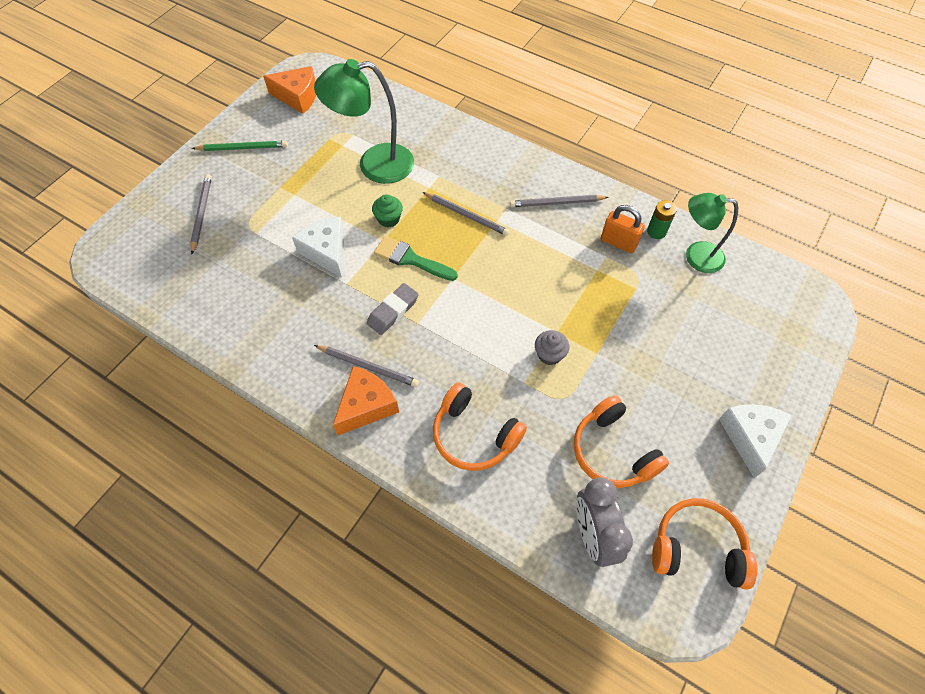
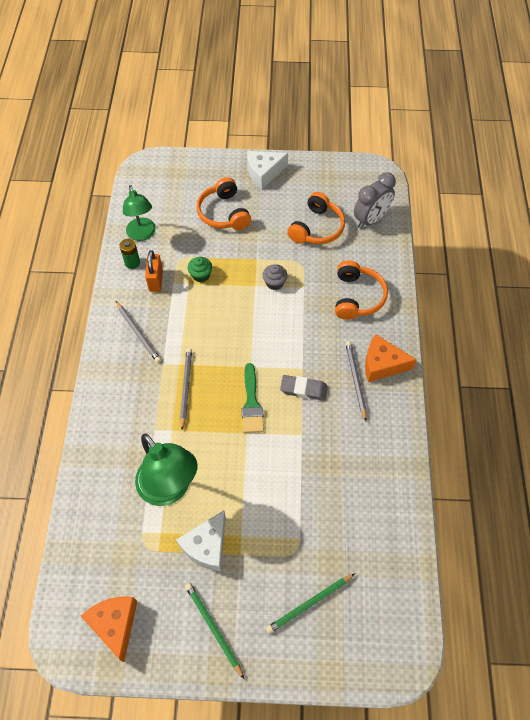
camera: 120 degrees left, 0 degrees up
grey pencil [190,174,212,254] -> green pencil [266,574,355,634]
white cheese [292,217,345,278] -> white cheese moved to [176,511,225,571]
green cupcake [372,194,403,227] -> green cupcake moved to [188,257,212,282]
orange headphones [652,498,757,589] -> orange headphones moved to [196,177,251,230]

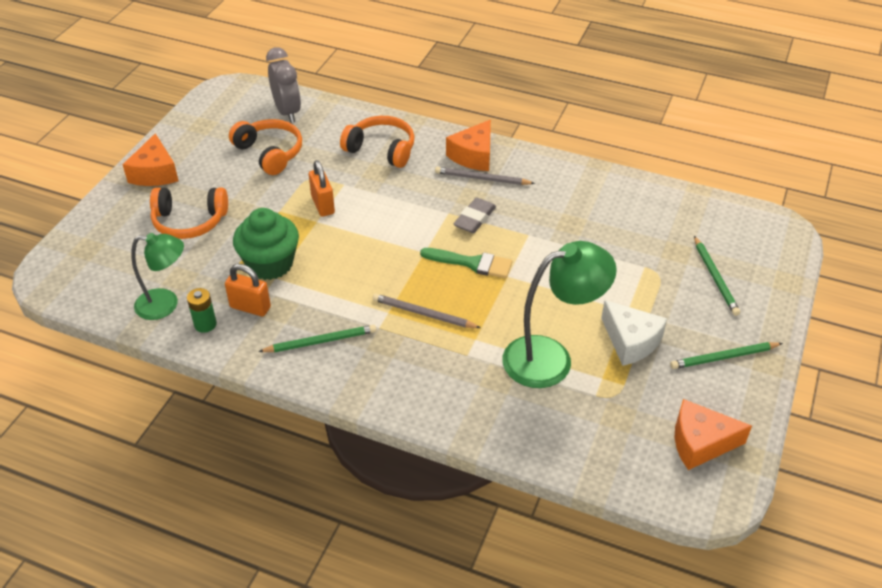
camera: 70 degrees left, 15 degrees down
grey pencil [116,301,161,363] -> green pencil [258,325,376,352]
green cupcake [188,257,212,282] -> green cupcake [233,208,299,280], size x1.94
white cheese [247,151,288,189] -> orange cheese [122,133,179,186]
grey cupcake [263,264,287,290] -> orange padlock [309,160,335,217]

